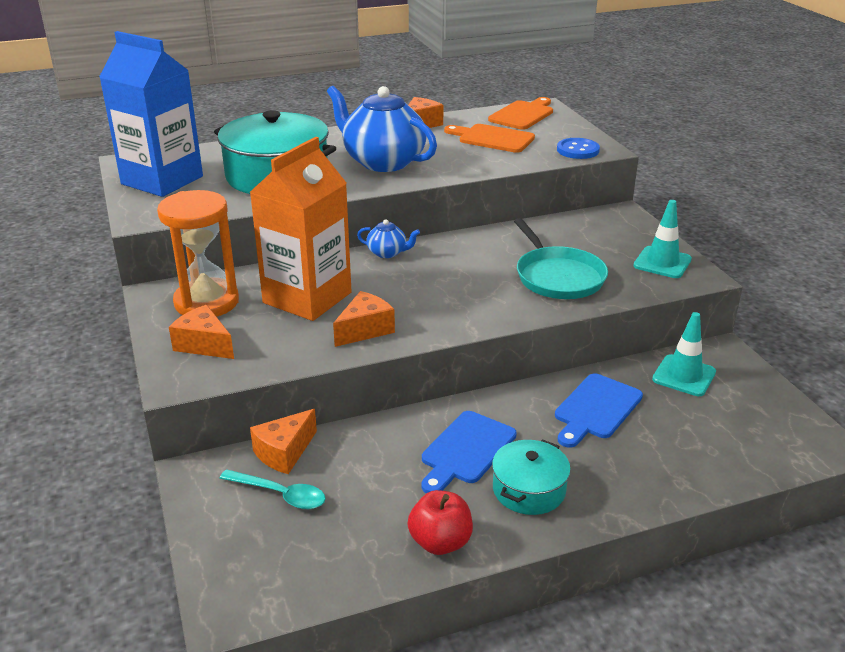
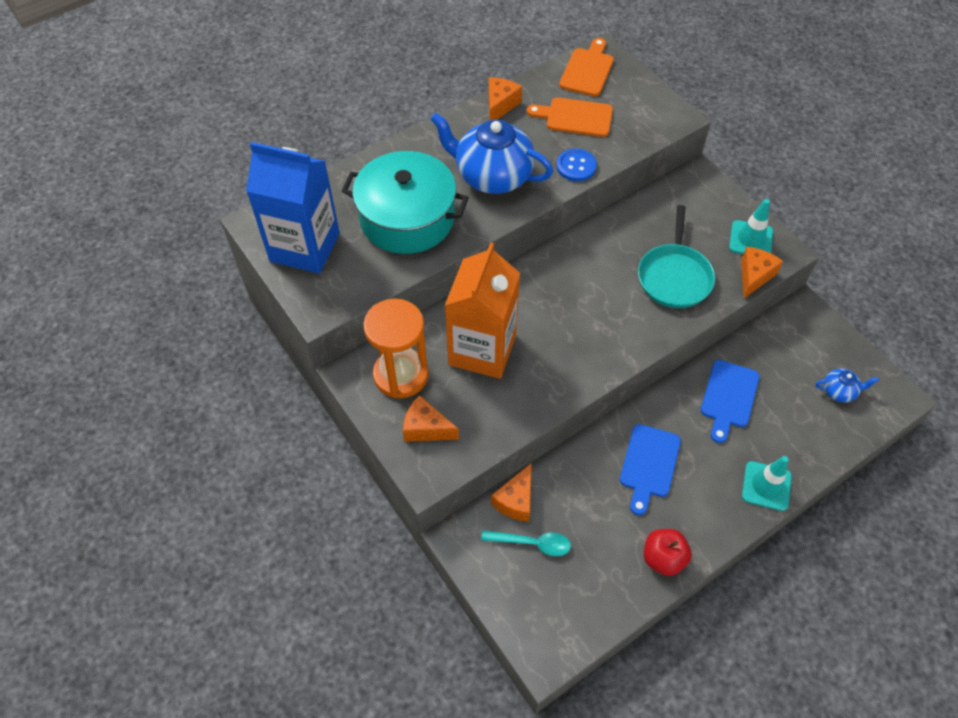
camera: 15 degrees left, 25 degrees up
orange cheese [333,291,395,347] -> orange cheese moved to [741,247,783,298]
blue teapot [357,220,420,258] -> blue teapot moved to [815,369,879,403]
turquoise pot [492,439,571,515] -> none
turquoise pan [514,218,608,299] -> turquoise pan turned 45 degrees clockwise [638,205,715,308]
blue button [557,138,600,159] -> blue button moved to [556,149,597,182]
turquoise traffic cone [652,312,716,396] -> turquoise traffic cone moved to [742,456,792,511]

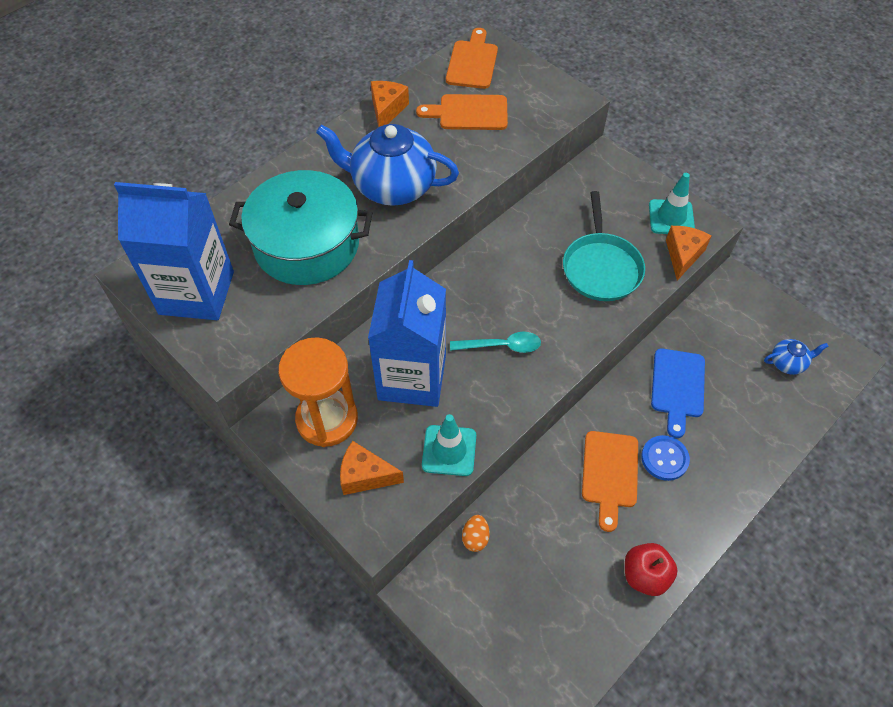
camera: 10 degrees left, 0 degrees up
orange carton [444,243,520,379] -> blue carton [368,260,446,407]
turquoise spoon [481,530,571,556] -> turquoise spoon moved to [450,332,541,353]
orange cheese [491,463,532,522] -> orange egg [462,515,490,552]
blue button [556,149,597,182] -> blue button moved to [641,435,690,481]
blue cutting board [620,424,681,515] -> orange cutting board [582,431,638,532]
turquoise traffic cone [742,456,792,511] -> turquoise traffic cone moved to [422,414,476,476]

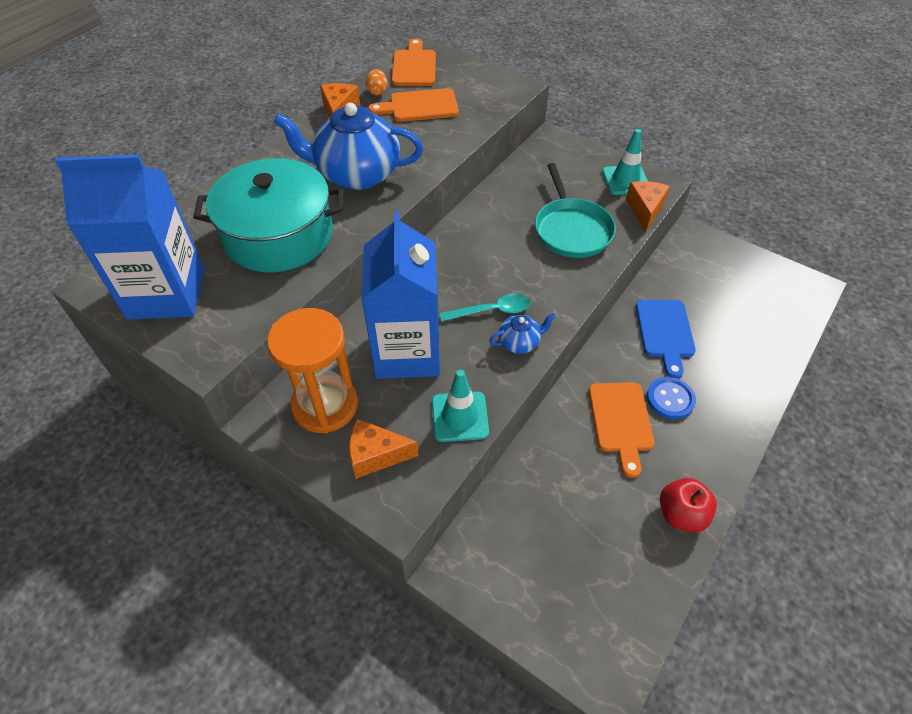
camera: 10 degrees left, 5 degrees down
orange egg [462,515,490,552] -> orange egg moved to [366,69,387,96]
blue teapot [764,339,829,375] -> blue teapot moved to [489,313,556,354]

